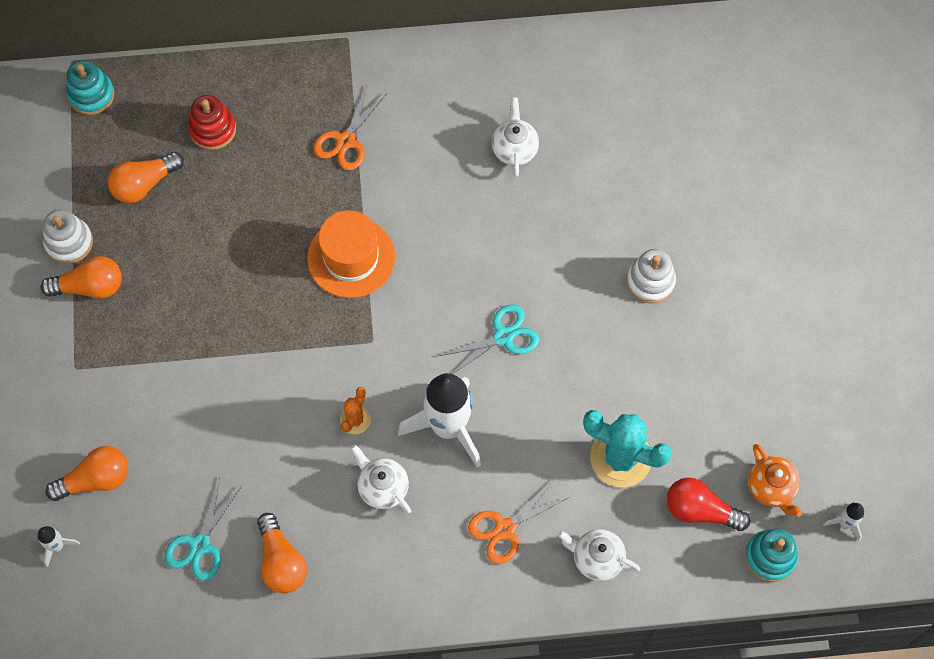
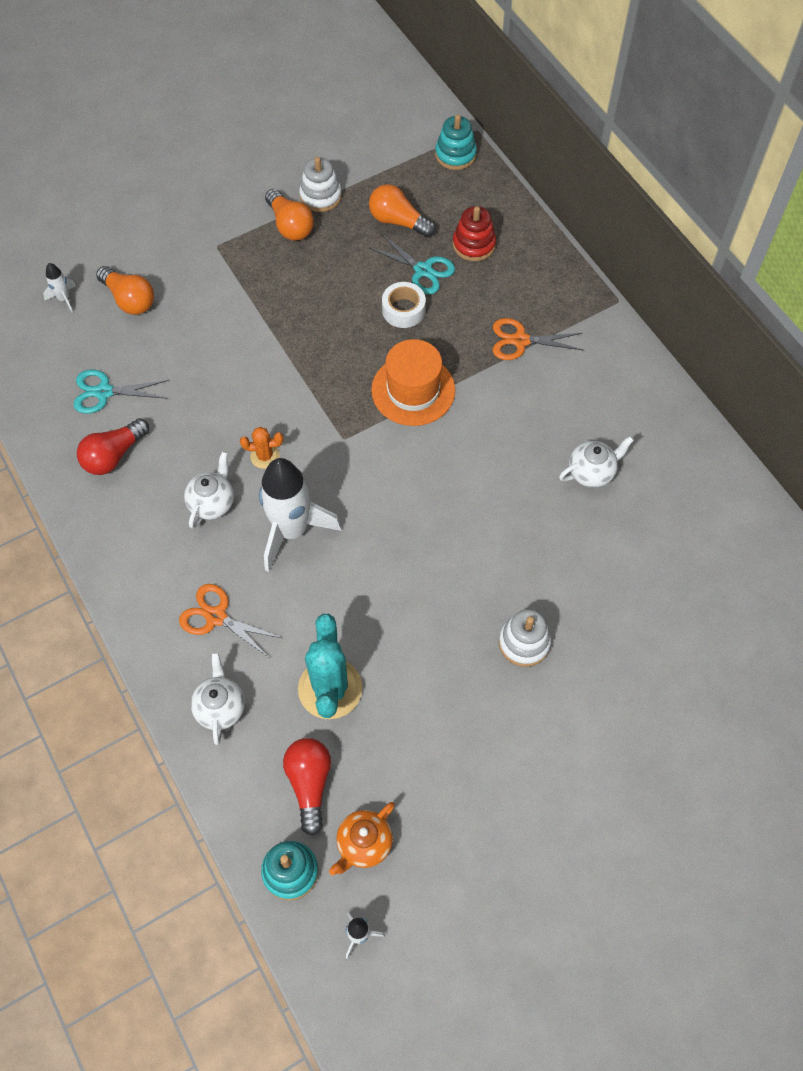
camera: 65 degrees right, 5 degrees down
orange light bulb [257,513,307,593] -> red light bulb [77,418,149,475]
turquoise scissors [439,304,539,374] -> turquoise scissors moved to [370,234,455,294]
none -> white tape [382,282,426,328]

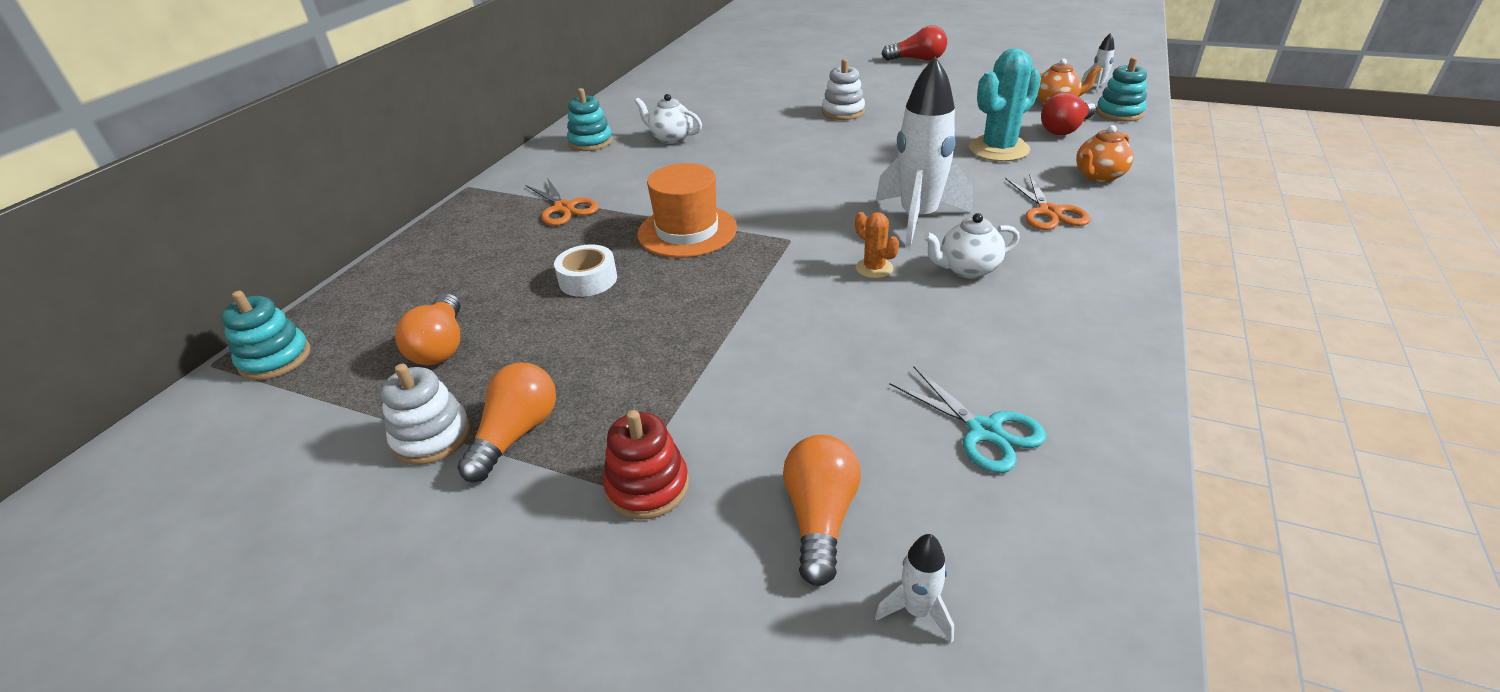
camera: 125 degrees left, 25 degrees down
red light bulb [77,418,149,475] -> red light bulb moved to [881,25,947,61]
white teapot [191,652,245,745] -> orange teapot [1076,125,1134,183]
turquoise scissors [370,234,455,294] -> none
red stacking toy [453,206,496,261] -> red stacking toy moved to [603,410,689,520]
none -> turquoise stacking toy [567,88,613,151]

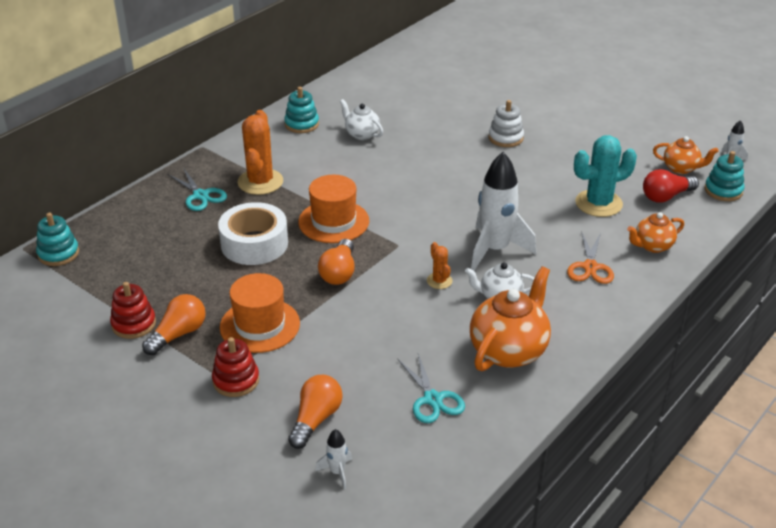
camera: 15 degrees right, 0 degrees up
white stacking toy [380,364,471,465] -> red stacking toy [110,282,156,339]
orange light bulb [395,293,460,365] -> orange light bulb moved to [318,239,355,285]
orange scissors [526,178,599,226] -> orange cactus [238,110,283,195]
white tape [554,244,617,297] -> white tape [218,202,288,265], size x1.72
red light bulb [881,25,947,61] -> none
none -> turquoise scissors [168,167,227,211]
none -> orange hat [220,273,300,353]
none -> orange teapot [470,266,551,371]

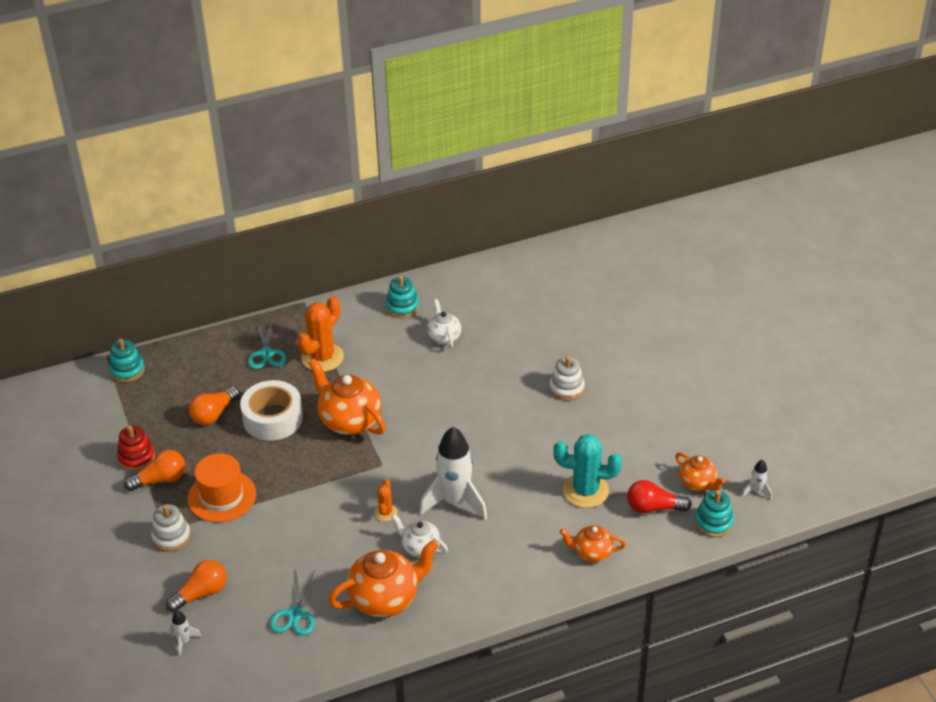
camera: 30 degrees right, 5 degrees up
red stacking toy [212,337,259,397] -> white stacking toy [151,504,191,552]
orange hat [298,175,369,243] -> orange teapot [308,358,386,435]
orange light bulb [318,239,355,285] -> orange light bulb moved to [189,387,240,425]
orange scissors [567,231,614,284] -> none

